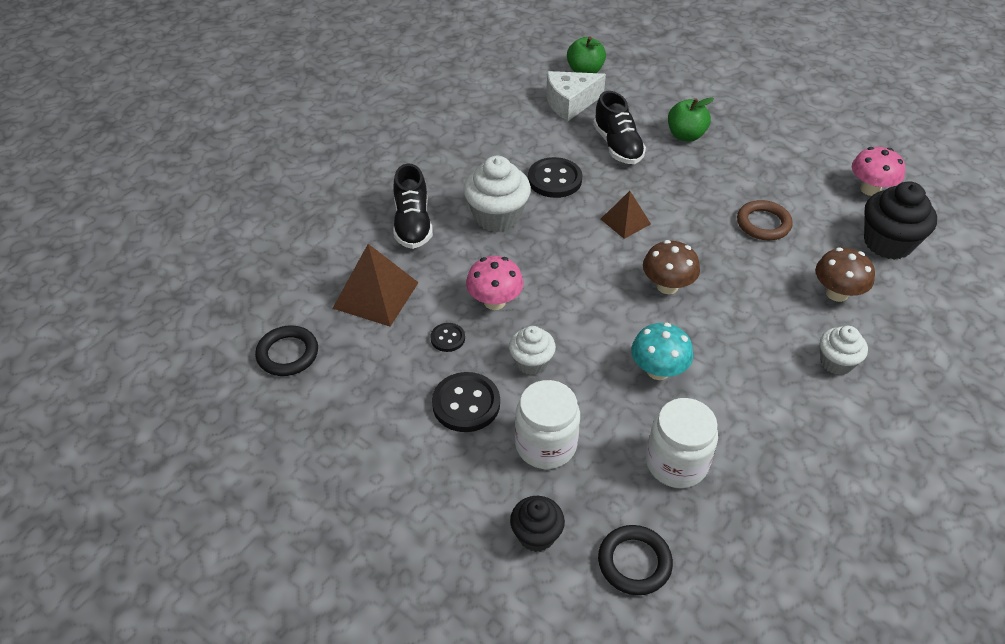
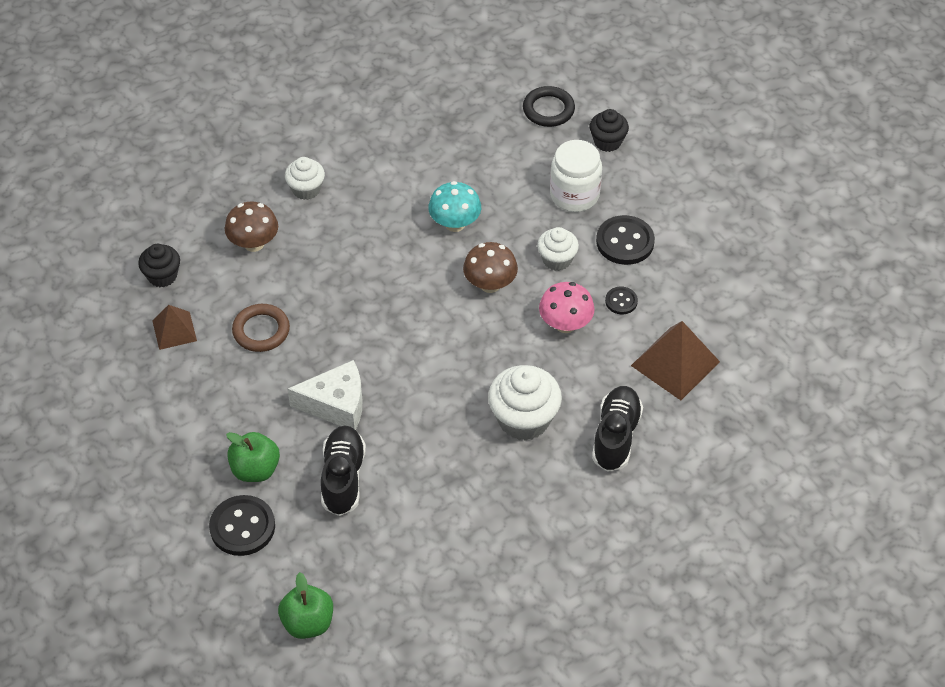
camera: 160 degrees left, 5 degrees up
black ring [255,325,318,376] -> none
black button [528,157,582,198] -> black button moved to [209,495,275,556]
white cheese [546,71,606,121] -> white cheese moved to [288,360,362,430]
brown pyramid [601,191,651,239] -> brown pyramid moved to [152,305,197,350]
brown mushroom [643,240,700,294] -> brown mushroom moved to [463,242,518,293]
white jar [646,398,718,488] -> none
pink mushroom [852,147,905,196] -> none
black cupcake [864,181,937,260] -> black cupcake [138,244,180,287], size x0.61

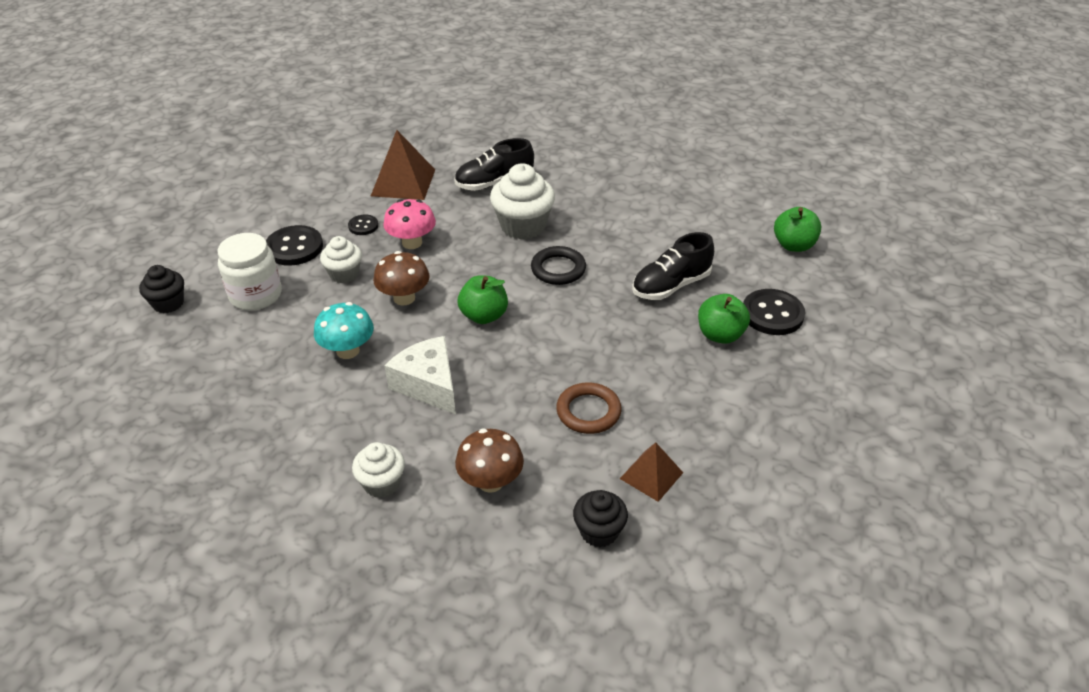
camera: 125 degrees left, 10 degrees down
white cheese [288,360,362,430] -> white cheese moved to [385,336,456,414]
black ring [523,86,575,127] -> black ring moved to [531,246,586,285]
none -> green apple [458,275,508,324]

